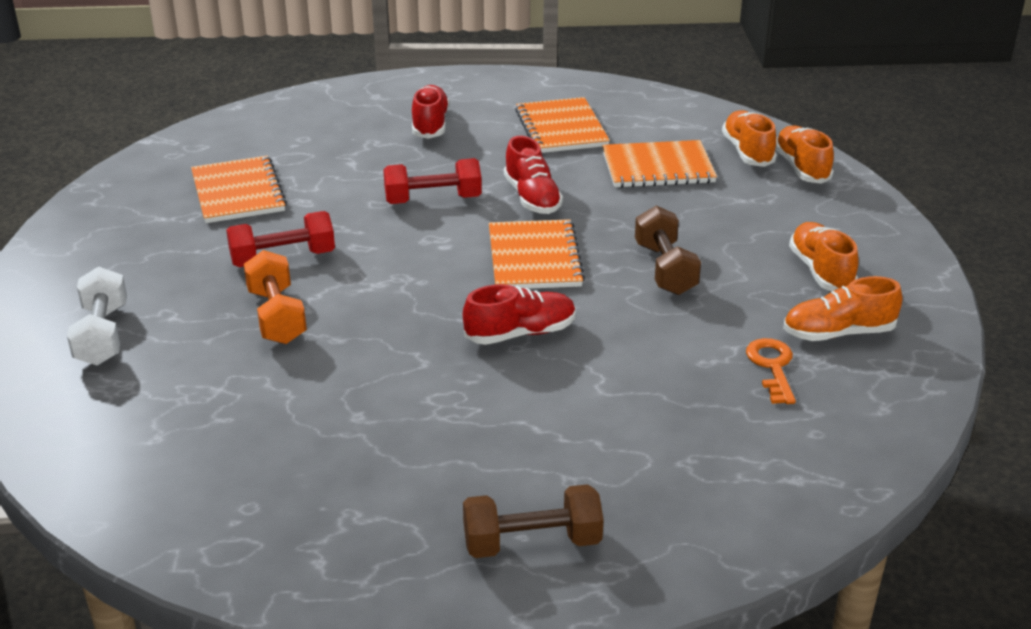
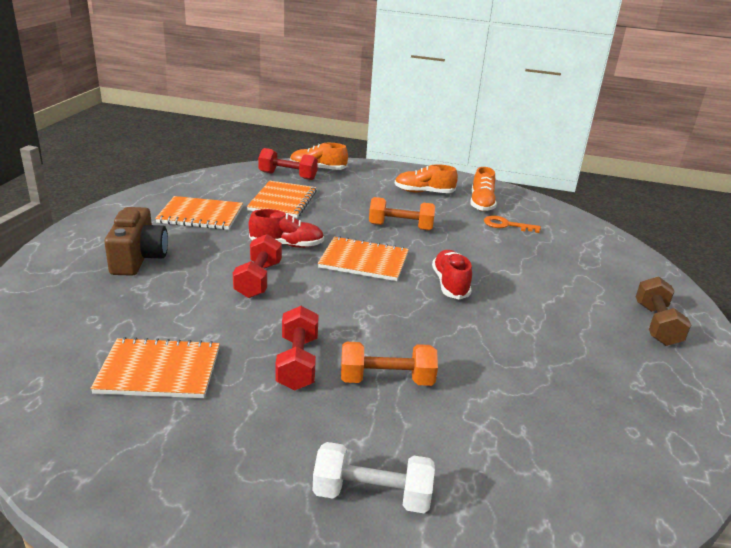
camera: 75 degrees left, 5 degrees down
red shoe [412,85,449,139] -> brown camera [104,207,168,276]
brown dumbbell [635,206,701,295] -> orange dumbbell [369,197,435,231]
orange shoe [722,110,777,167] -> red dumbbell [258,148,318,180]

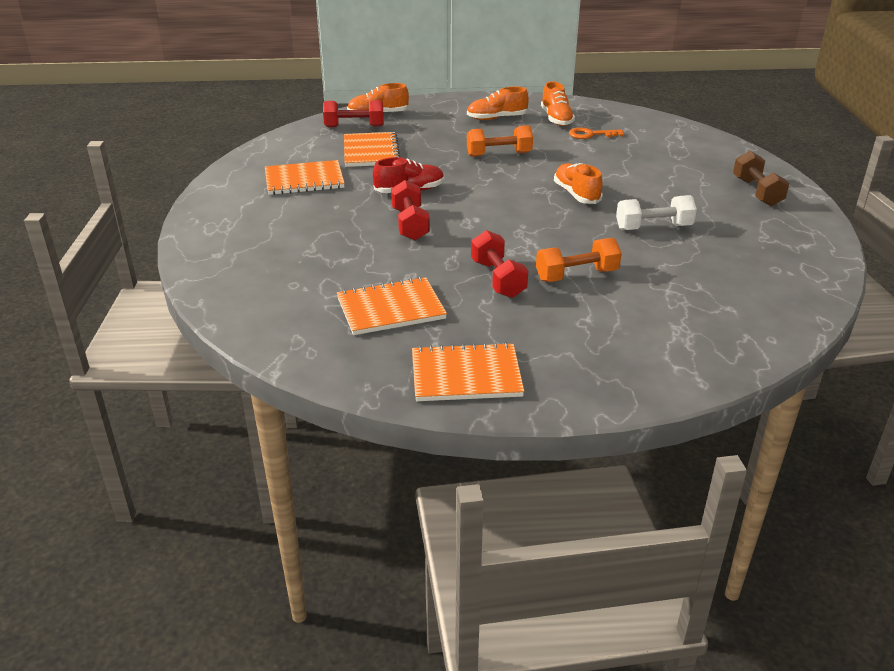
camera: 15 degrees left, 5 degrees up
brown camera [104,207,168,276] -> none
white dumbbell [313,442,435,513] -> white dumbbell moved to [616,195,697,230]
orange notebook [318,236,409,281] -> orange notebook moved to [412,342,524,401]
red shoe [432,250,472,300] -> orange shoe [554,163,603,204]

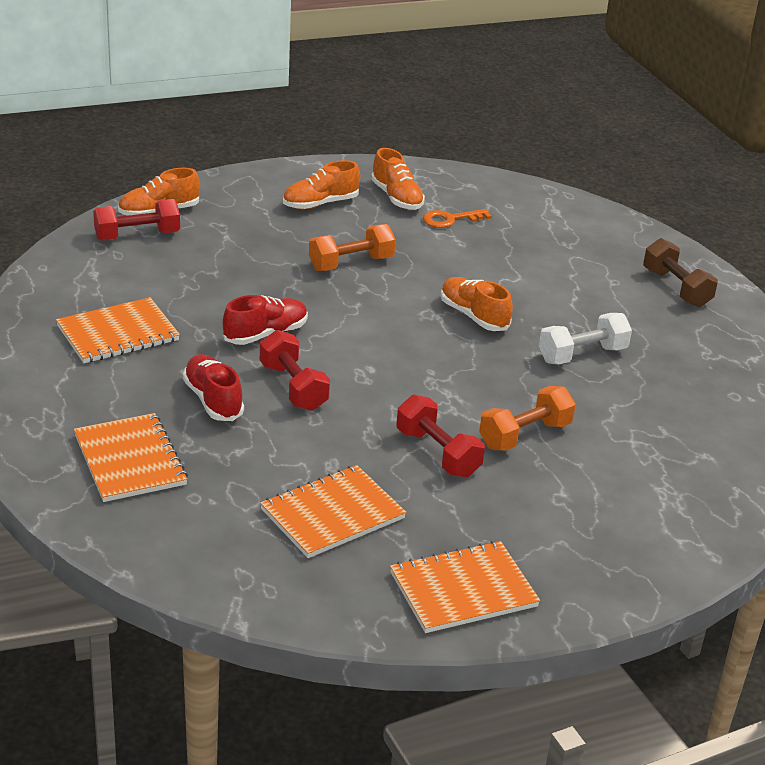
camera: 20 degrees left, 0 degrees up
orange notebook [344,132,400,167] -> orange notebook moved to [74,413,188,502]
none -> red shoe [183,354,244,421]

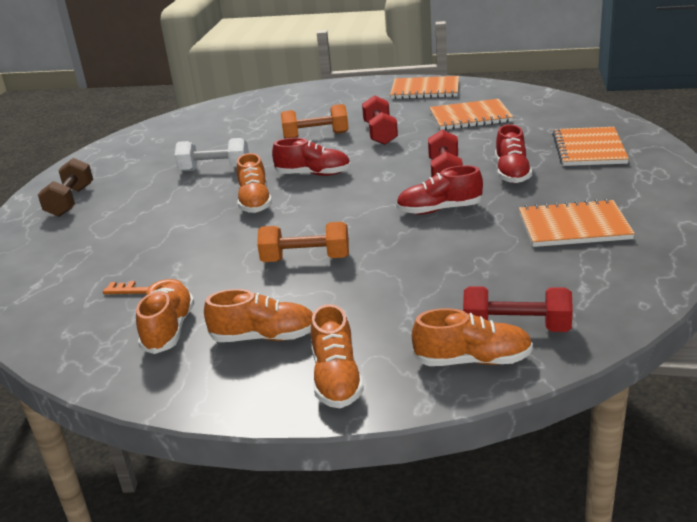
camera: 145 degrees left, 5 degrees down
none -> red shoe [272,138,351,176]
none -> orange shoe [311,304,364,408]

